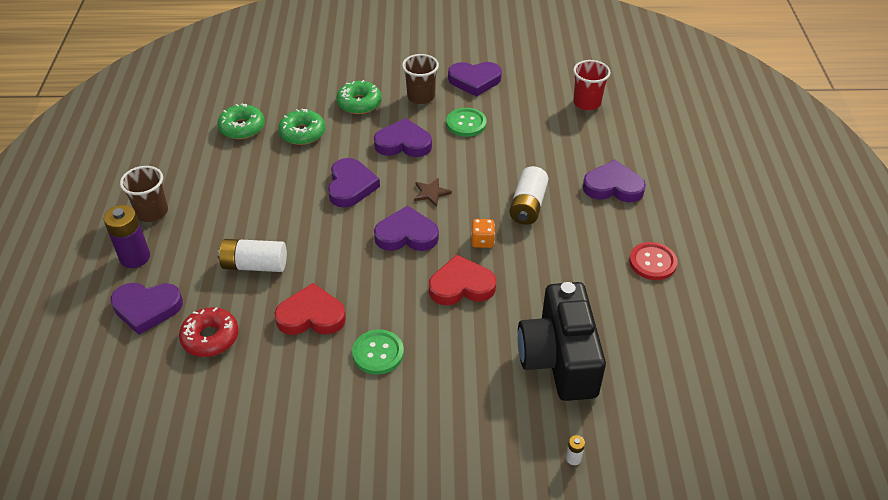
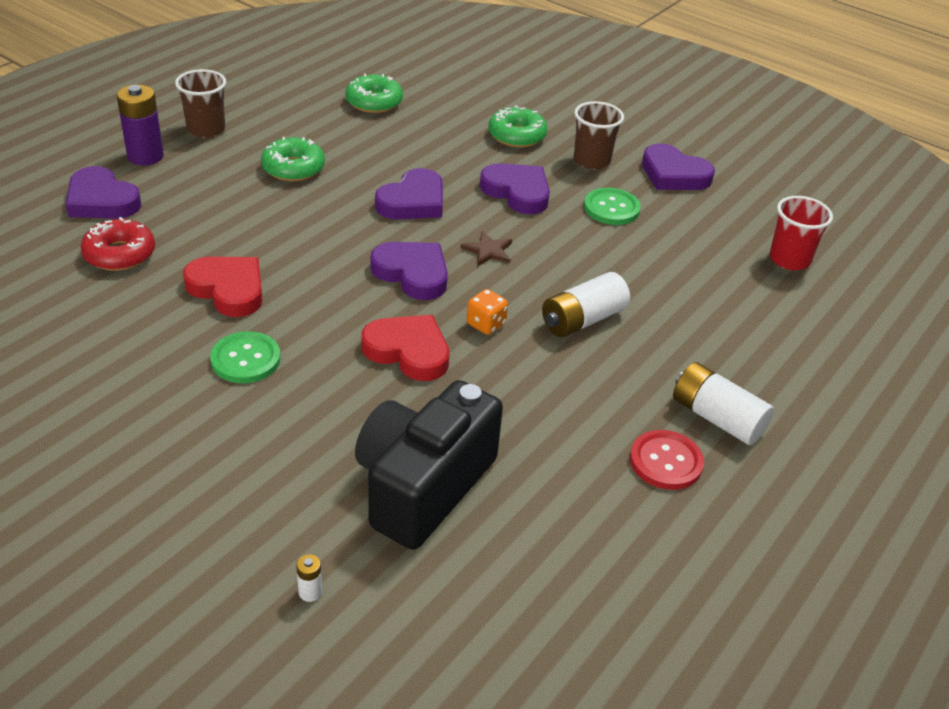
camera: 35 degrees right, 5 degrees down
white battery [217,239,287,272] -> white battery moved to [673,362,774,445]
green donut [278,109,325,145] -> green donut moved to [261,137,325,181]
purple heart [583,160,646,202] -> none

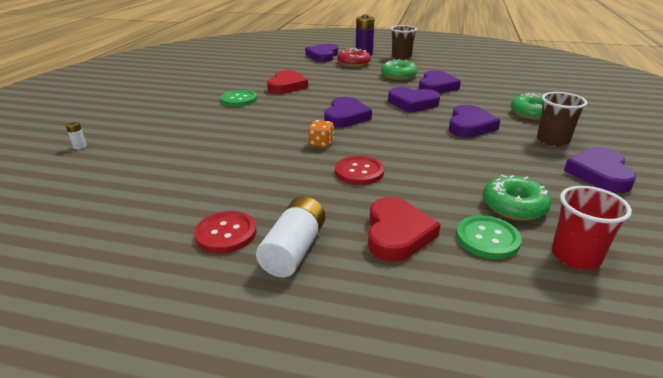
camera: 70 degrees right, 10 degrees down
red donut [81,217,155,271] -> red donut moved to [337,48,371,67]
green donut [345,74,403,113] -> green donut moved to [483,175,552,221]
black camera [355,380,503,550] -> none
red heart [362,315,449,381] -> red heart moved to [368,197,440,262]
brown star [461,231,512,266] -> none
white battery [542,272,630,337] -> red button [335,156,384,185]
green button [584,188,641,225] -> green button moved to [456,215,522,259]
none -> purple heart [419,70,461,94]

